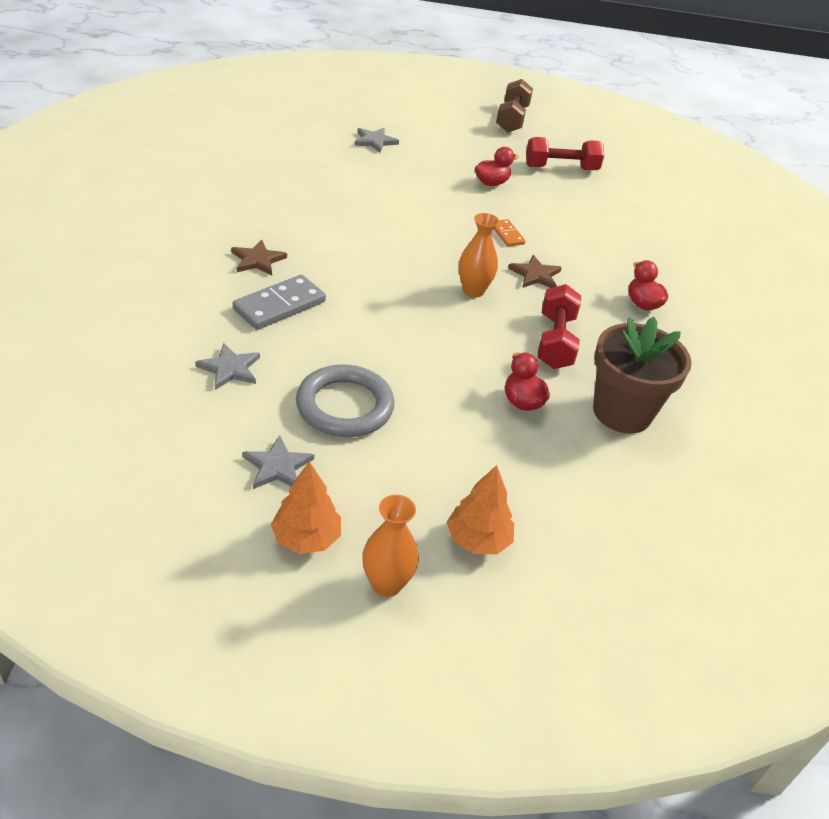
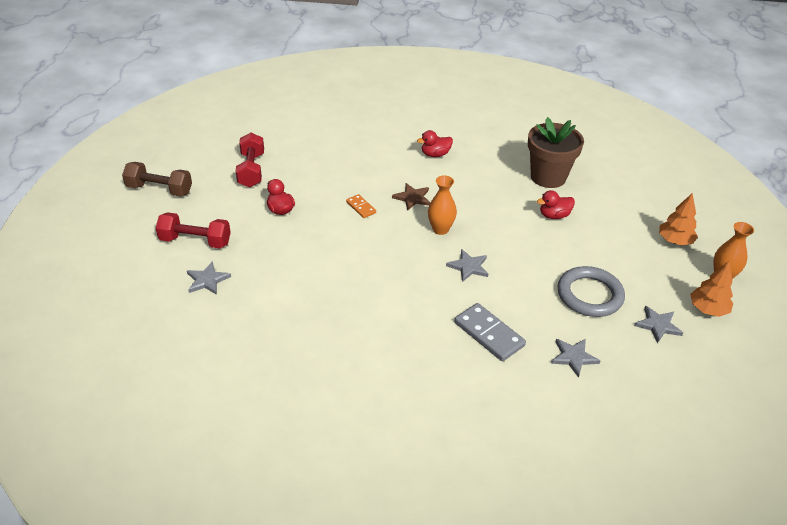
camera: 85 degrees left, 0 degrees up
brown star [231,240,287,276] -> none
orange domino [494,219,525,247] -> orange domino turned 75 degrees clockwise [346,194,376,218]
red dumbbell [537,284,581,369] -> red dumbbell moved to [156,212,231,248]
none -> grey star [446,249,488,282]

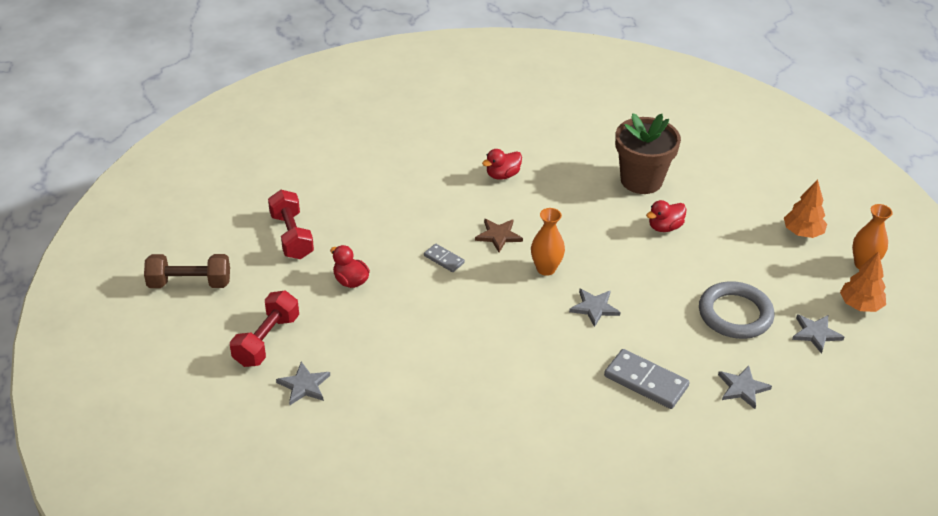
camera: 15 degrees left, 0 degrees up
red dumbbell [156,212,231,248] -> red dumbbell turned 60 degrees counterclockwise [230,290,299,367]
orange domino [346,194,376,218] -> grey domino [424,244,465,272]

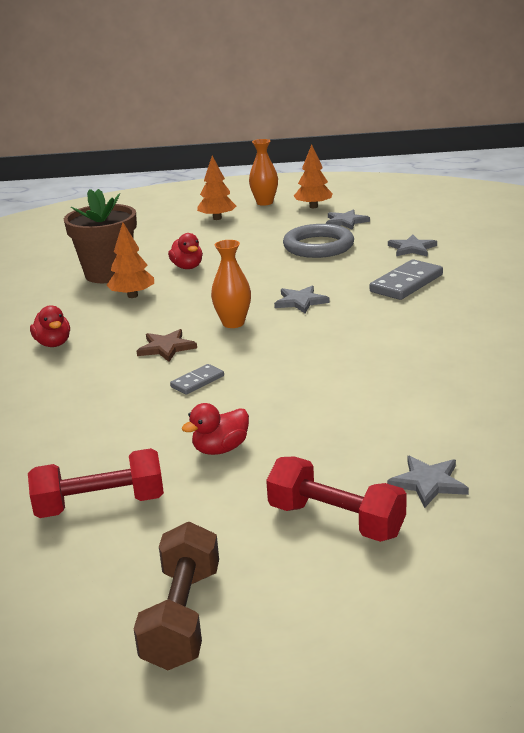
camera: 80 degrees left, 15 degrees down
none -> orange tree [107,222,154,298]

